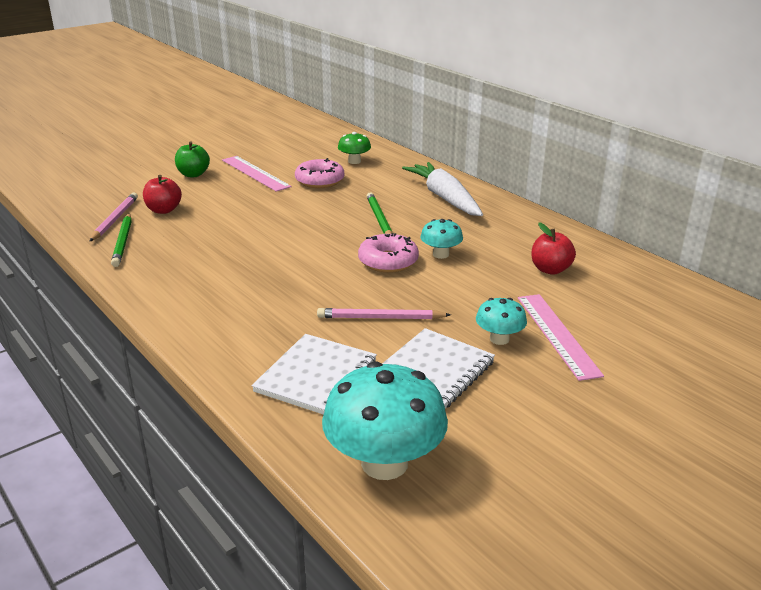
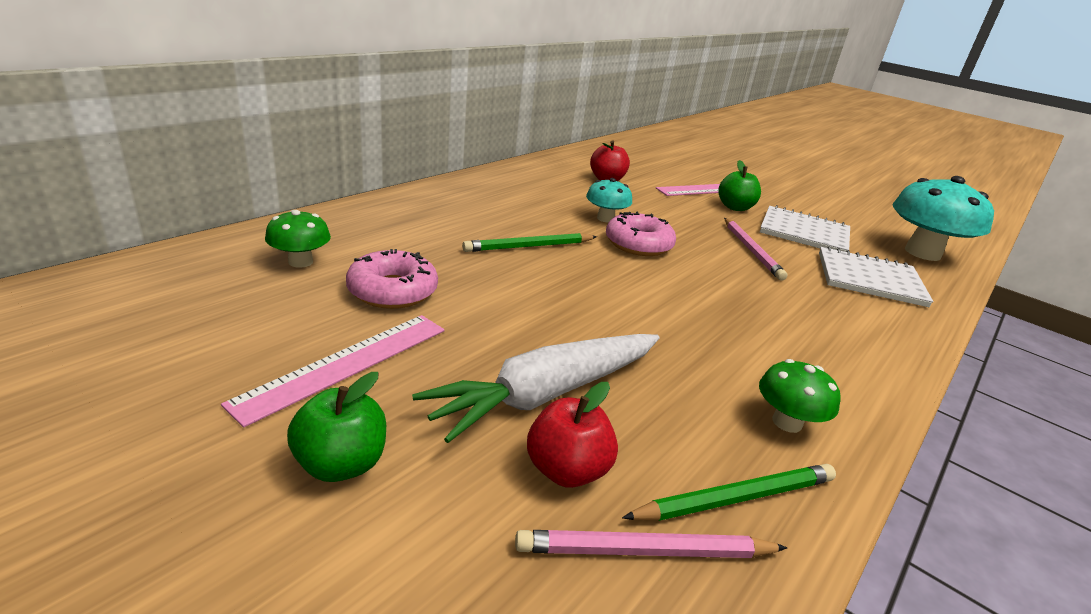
camera: 105 degrees left, 0 degrees up
white carrot [402,162,483,216] -> white carrot moved to [412,334,660,443]
turquoise mushroom [476,298,527,345] -> green apple [718,160,761,211]
none -> green mushroom [759,359,841,433]

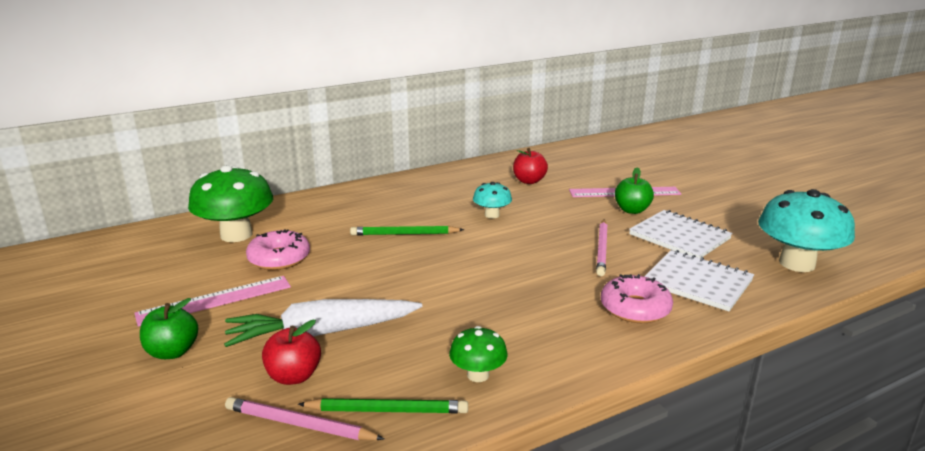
camera: 25 degrees right, 5 degrees down
green mushroom [265,210,331,268] -> green mushroom [188,165,273,242], size x1.94
pink donut [606,211,676,256] -> pink donut moved to [601,274,673,323]

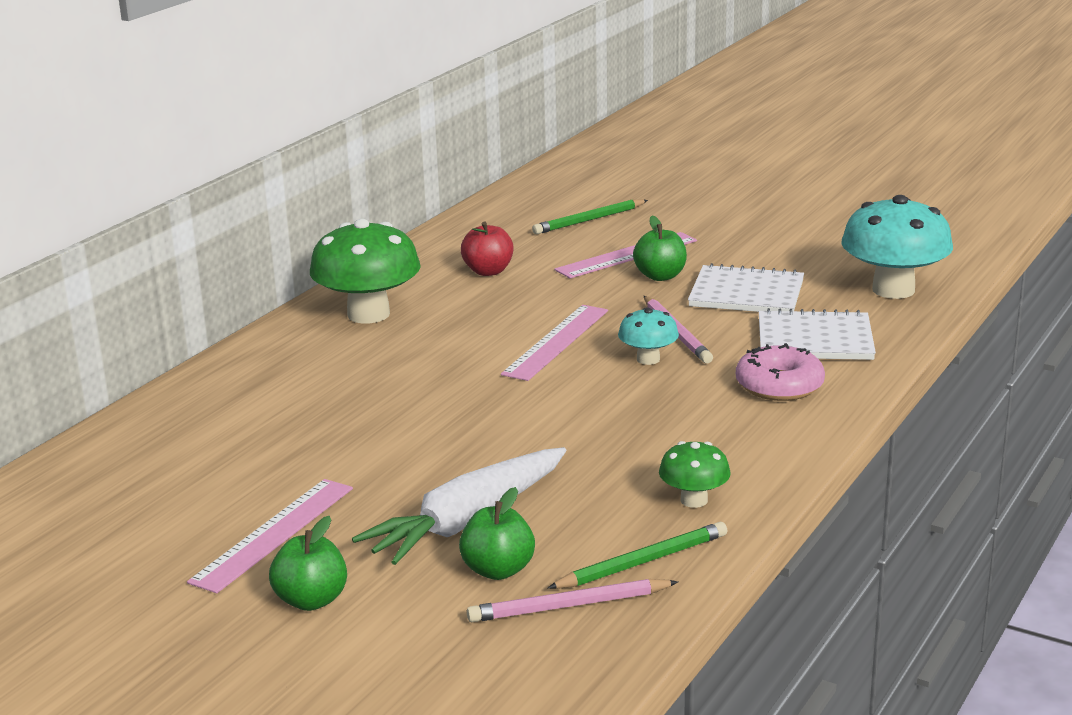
camera: 30 degrees left, 0 degrees up
green mushroom [188,165,273,242] -> green mushroom moved to [310,219,421,323]
pink donut [246,229,310,270] -> none
red apple [262,320,321,385] -> green apple [459,487,535,580]
green pencil [350,226,464,235] -> green pencil moved to [532,199,648,234]
turquoise mushroom [473,182,512,219] -> turquoise mushroom moved to [618,307,679,365]
none -> pink ruler [501,305,608,381]

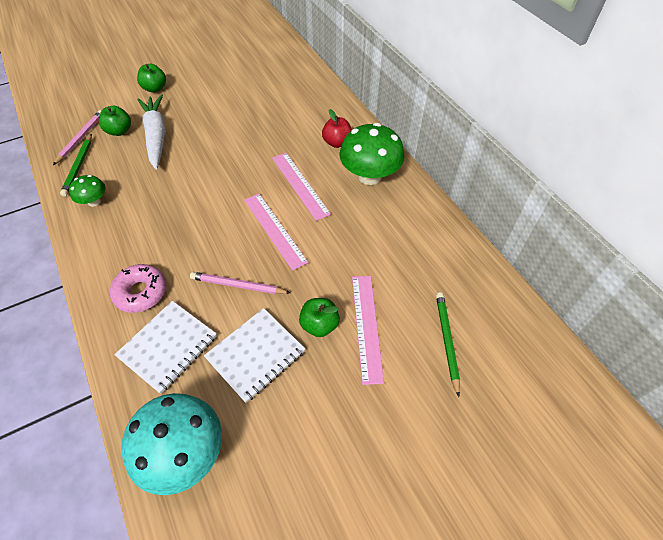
camera: 120 degrees right, 30 degrees up
pink ruler [187,479,353,593] -> pink ruler moved to [272,153,331,221]
red apple [461,221,513,276] -> red apple moved to [322,109,352,148]
turquoise mushroom [618,307,679,365] -> none

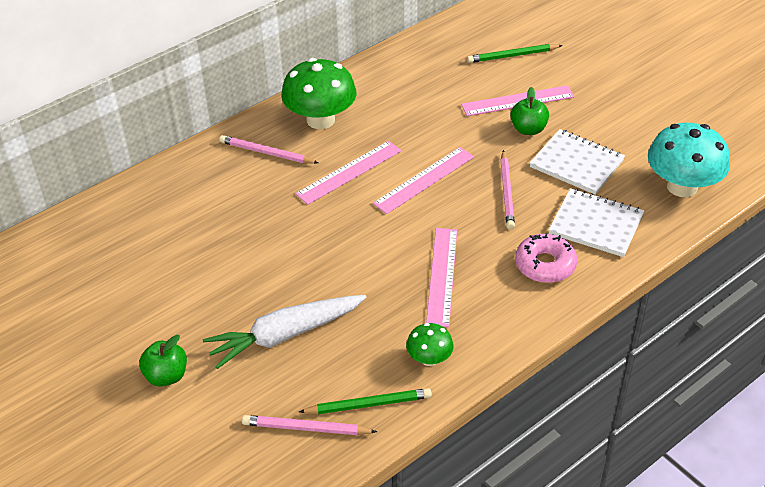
camera: 100 degrees left, 10 degrees down
green apple [99,106,131,136] -> none
red apple [322,109,352,148] -> pink pencil [219,135,318,164]
none -> pink ruler [426,228,457,327]

